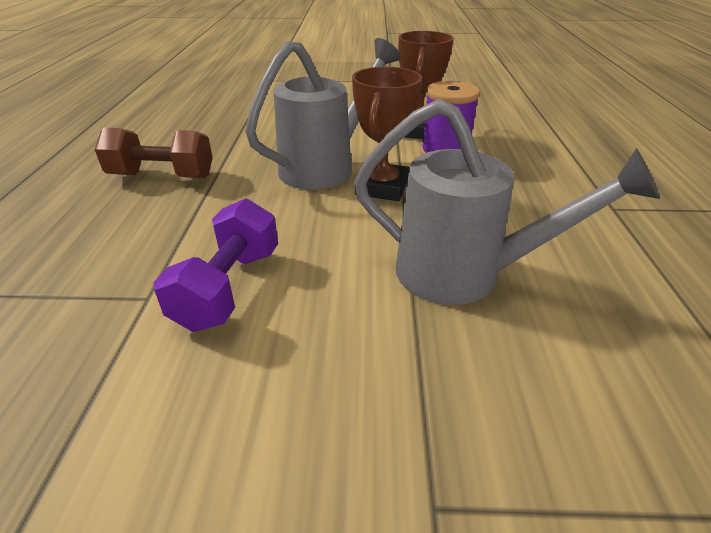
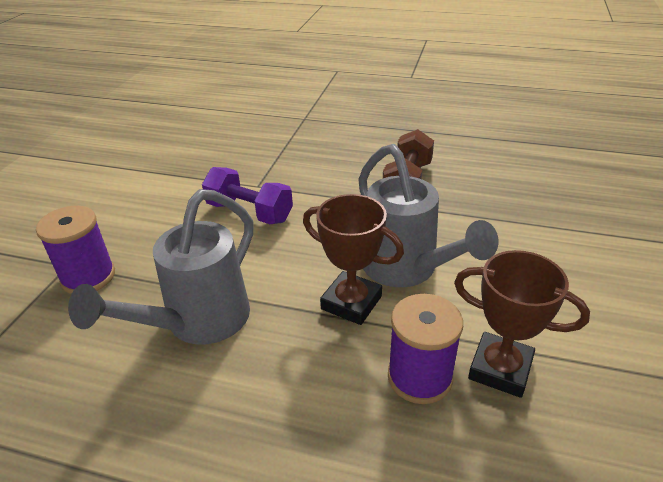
camera: 105 degrees right, 0 degrees up
none -> purple spool [36,206,115,294]

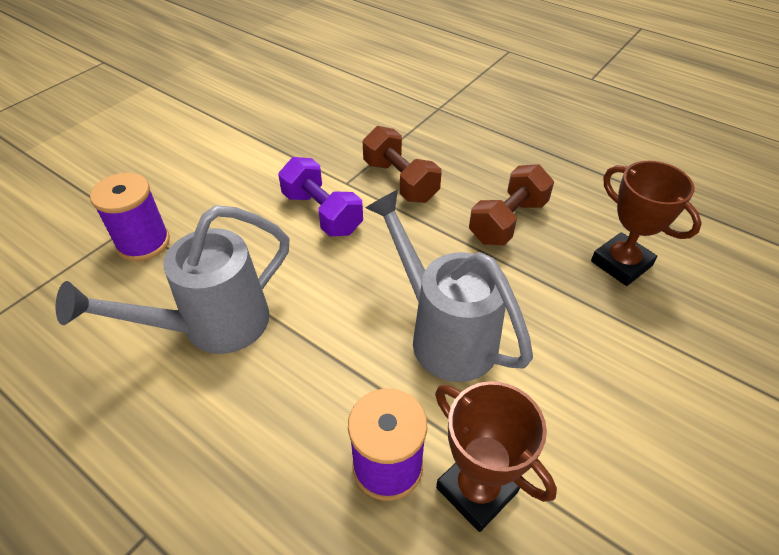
camera: 20 degrees right, 10 degrees up
brown trophy [303,194,404,325] -> brown trophy moved to [591,161,702,286]
grey watering can [358,144,498,287] -> grey watering can turned 150 degrees clockwise [365,190,533,382]
none -> brown dumbbell [363,126,441,203]

